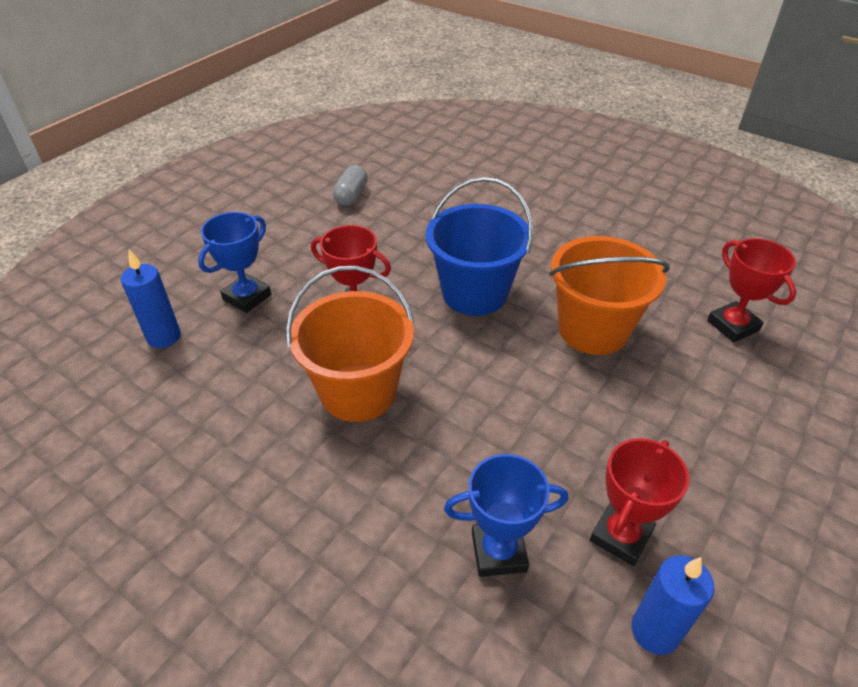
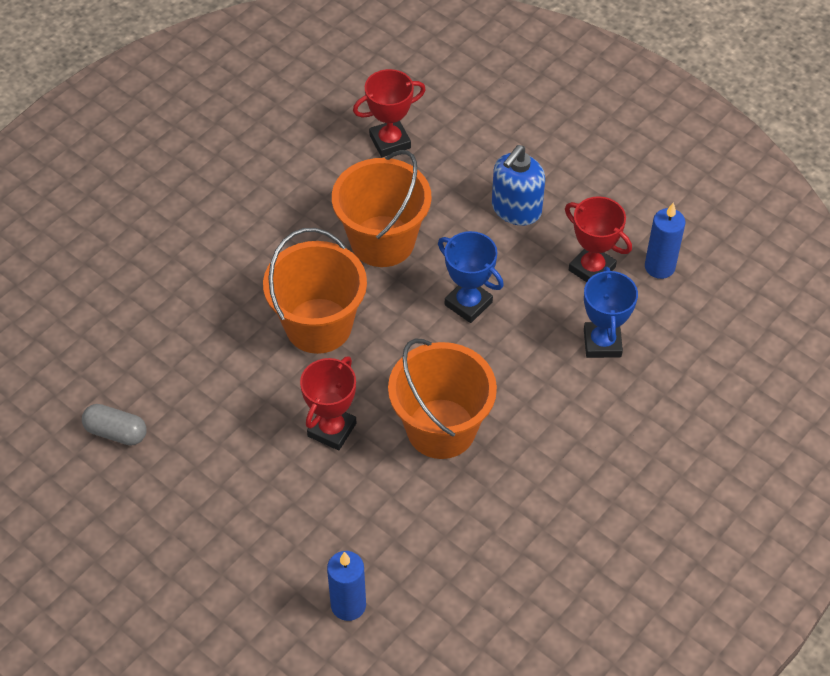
camera: 85 degrees left, 10 degrees up
blue trophy [198,212,271,313] -> blue trophy moved to [438,231,504,323]
blue bucket [426,177,533,316] -> orange bucket [263,228,367,354]
none -> blue soap dispenser [492,145,545,226]

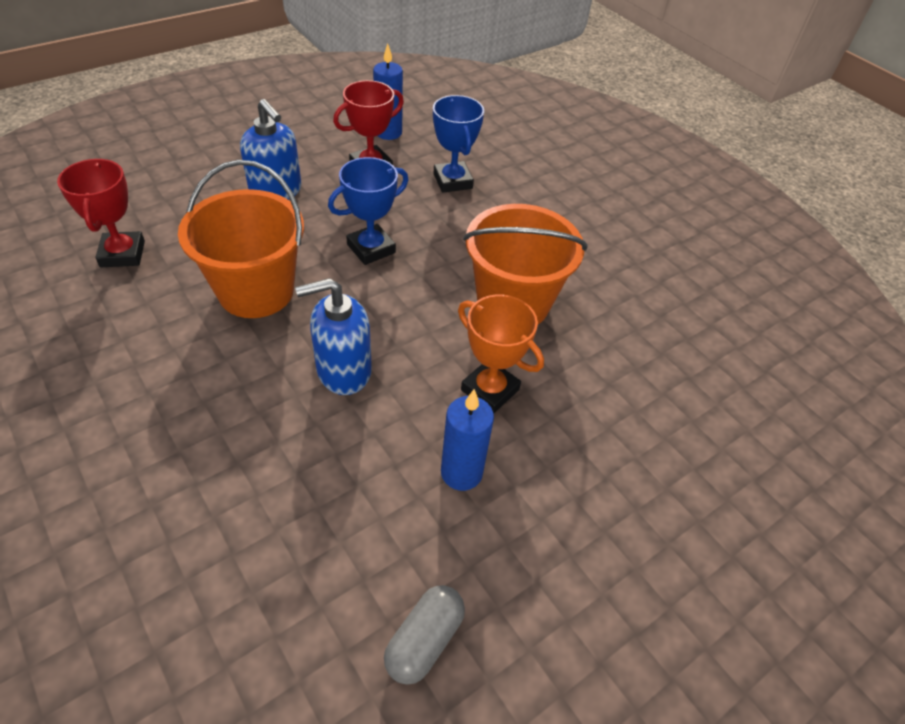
camera: 80 degrees left, 5 degrees down
orange bucket [263,228,367,354] -> blue soap dispenser [295,278,372,395]
red trophy [300,356,356,450] -> orange trophy [458,295,544,413]
blue candle [327,551,366,621] -> blue candle moved to [441,389,494,491]
blue trophy [584,267,638,358] -> blue trophy turned 60 degrees clockwise [433,95,484,193]

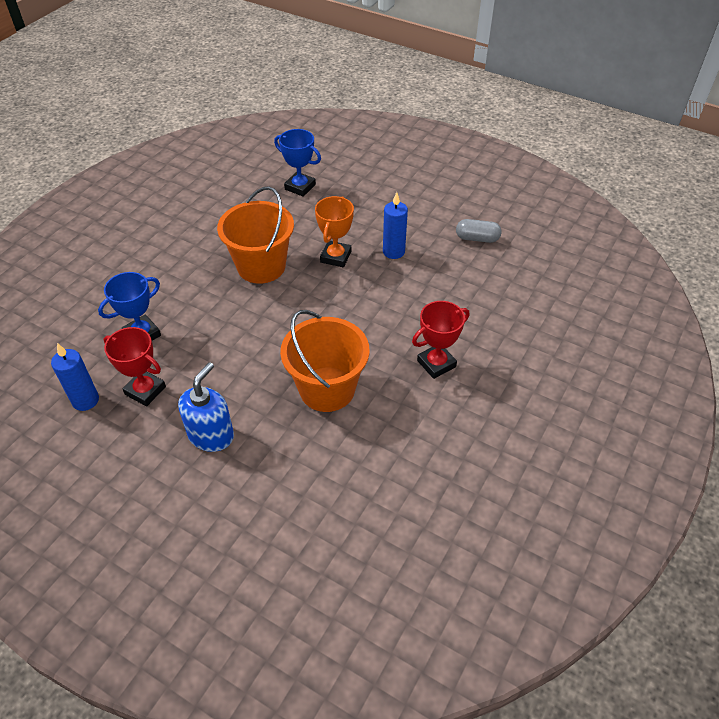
camera: 110 degrees left, 0 degrees up
red trophy [57,159,145,267] -> red trophy moved to [412,301,469,379]
blue soap dispenser [295,278,372,395] -> none
blue trophy [328,157,408,265] -> blue trophy moved to [274,129,321,197]

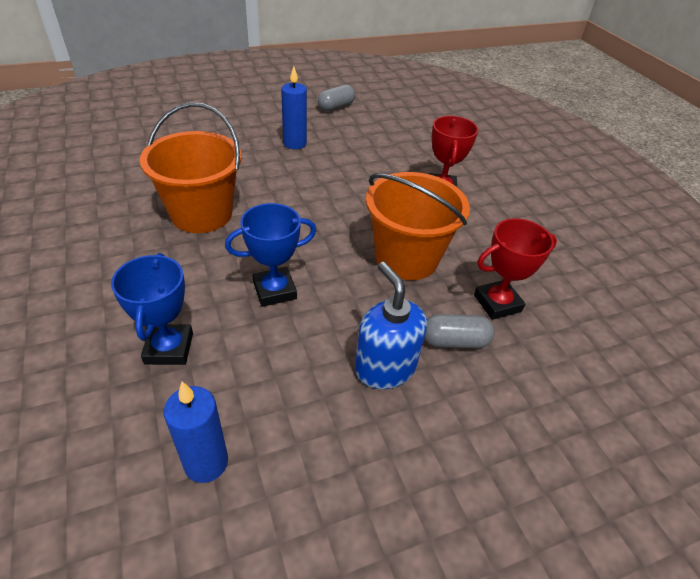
camera: 55 degrees left, 5 degrees down
red trophy [104,327,166,406] -> red trophy moved to [474,218,557,320]
blue trophy [274,129,321,197] -> blue trophy moved to [225,203,316,307]
orange trophy [315,196,354,267] -> none
none -> grey capsule [424,314,494,348]

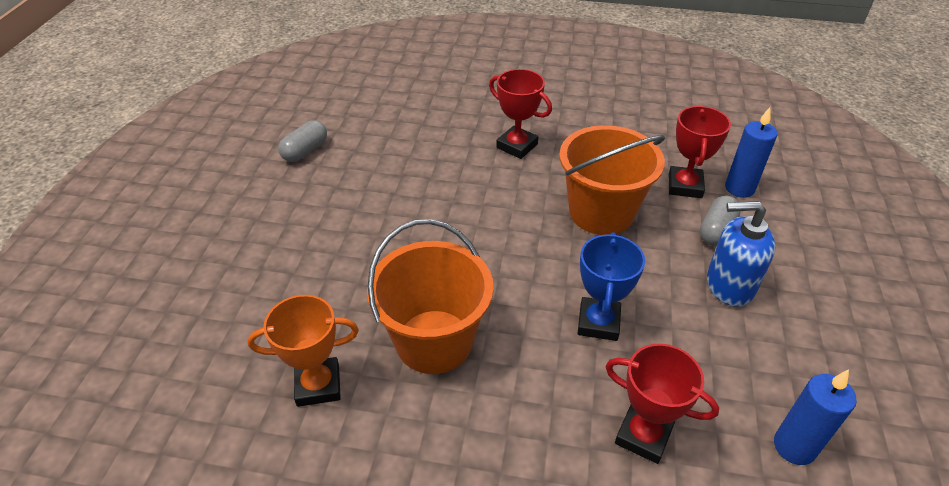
camera: 55 degrees left, 0 degrees up
blue trophy [111,253,193,365] -> red trophy [605,344,719,464]
blue candle [281,66,307,149] -> blue candle moved to [725,107,778,198]
grey capsule [318,84,355,112] -> grey capsule turned 45 degrees clockwise [278,120,327,162]
none -> orange trophy [247,295,359,407]

